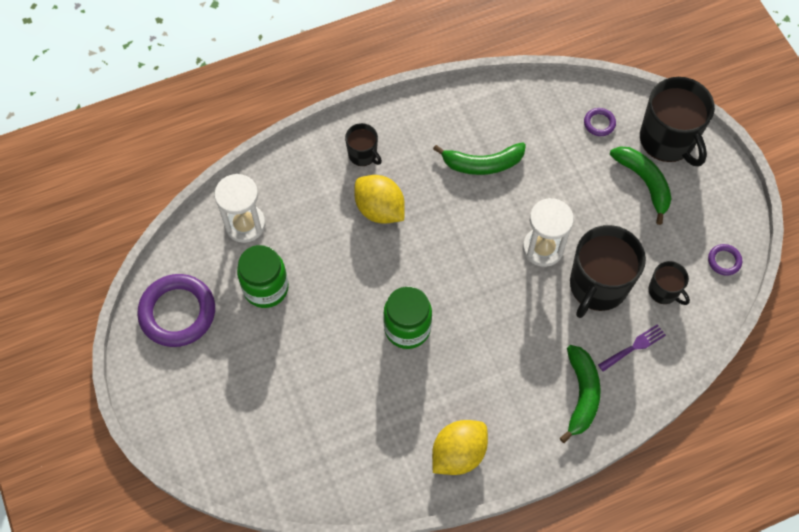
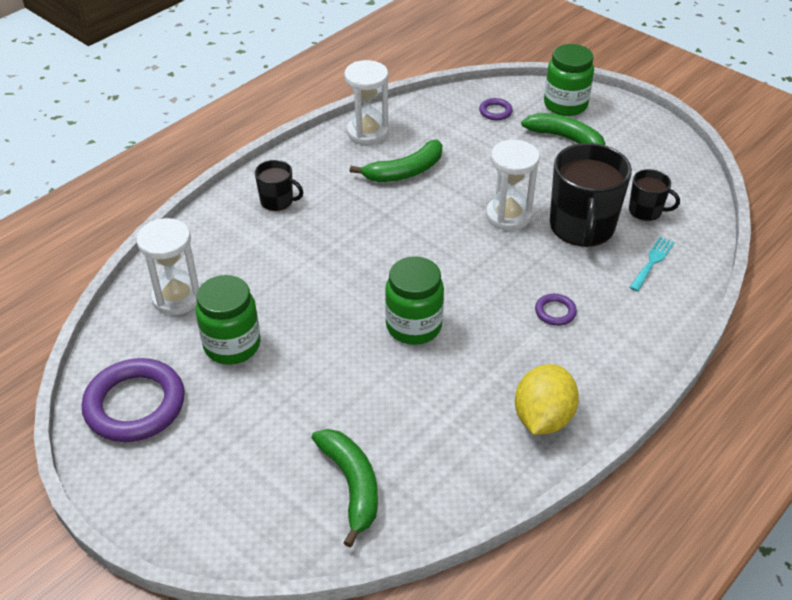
camera: 25 degrees left, 20 degrees down
yellow lemon [354,175,405,224] -> none
green banana [560,345,601,443] -> green banana moved to [312,429,378,547]
purple fork [598,324,666,372] -> turquoise fork [629,237,674,292]
black mug [640,77,715,166] -> green jar [544,44,594,116]
purple ring [708,244,742,276] -> purple ring moved to [535,294,577,326]
none -> white hourglass [344,60,389,145]

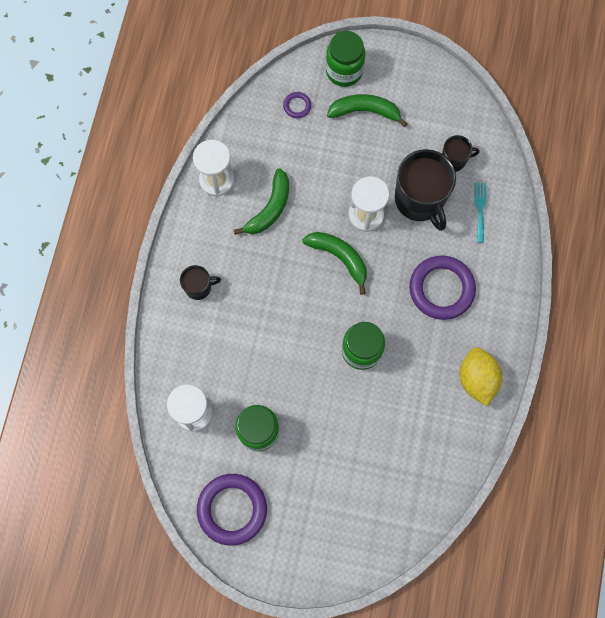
camera: 30 degrees left, 30 degrees up
green banana [312,429,378,547] -> green banana moved to [302,232,367,295]
purple ring [535,294,577,326] -> purple ring [409,256,476,320], size x2.23

